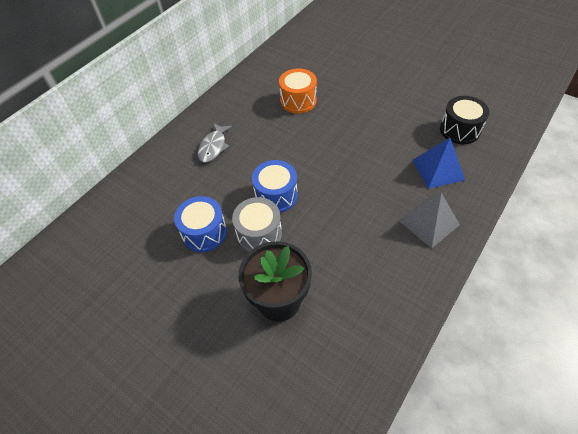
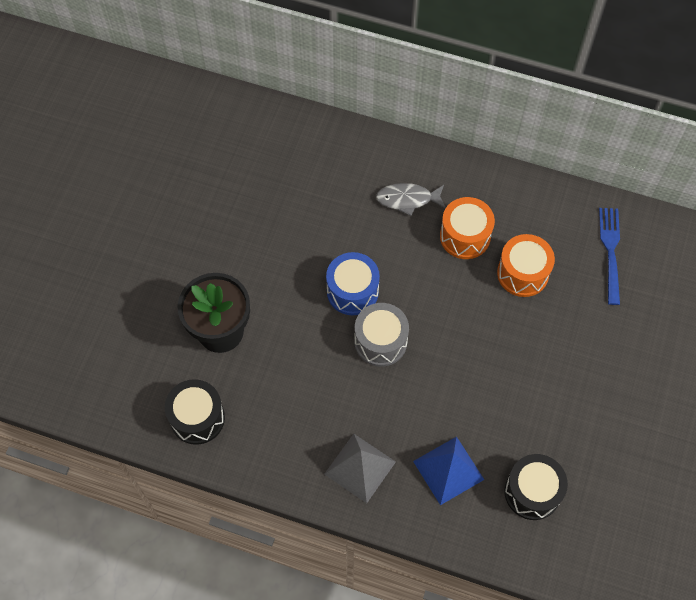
camera: 70 degrees right, 10 degrees up
blue drum [174,196,227,252] -> none
grey drum [232,197,282,252] -> grey drum moved to [354,303,409,367]
none -> black drum [165,379,225,445]
none -> orange drum [440,197,495,259]
none -> blue fork [599,208,620,305]

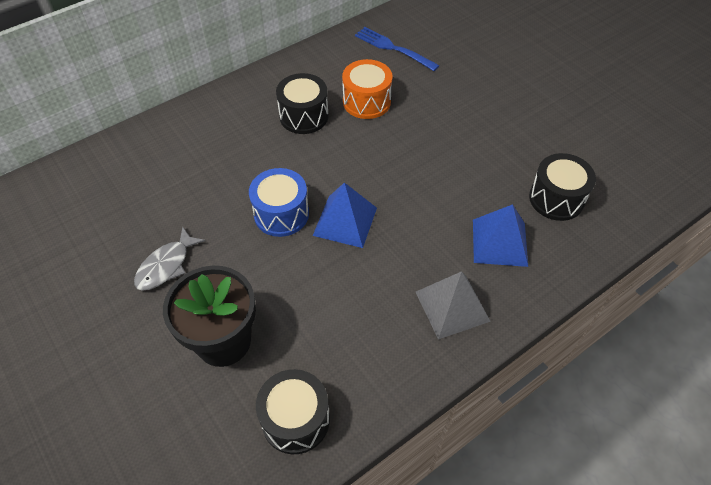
camera: 55 degrees left, 10 degrees down
grey drum [354,303,409,367] -> blue pyramid [313,182,377,248]
grey fish [376,183,446,216] -> grey fish moved to [134,227,205,291]
orange drum [440,197,495,259] -> black drum [276,73,329,134]

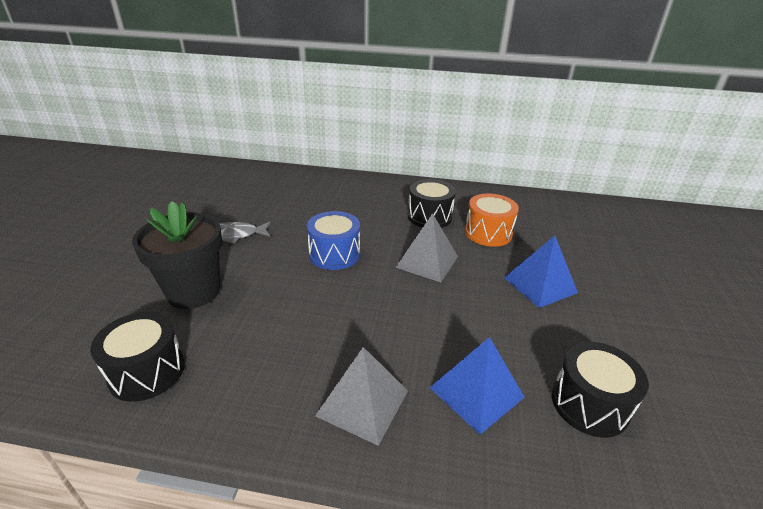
camera: 45 degrees right, 20 degrees down
blue pyramid [313,182,377,248] -> blue pyramid moved to [504,236,578,308]
blue fork [355,27,440,71] -> none
none -> grey pyramid [395,213,458,282]

